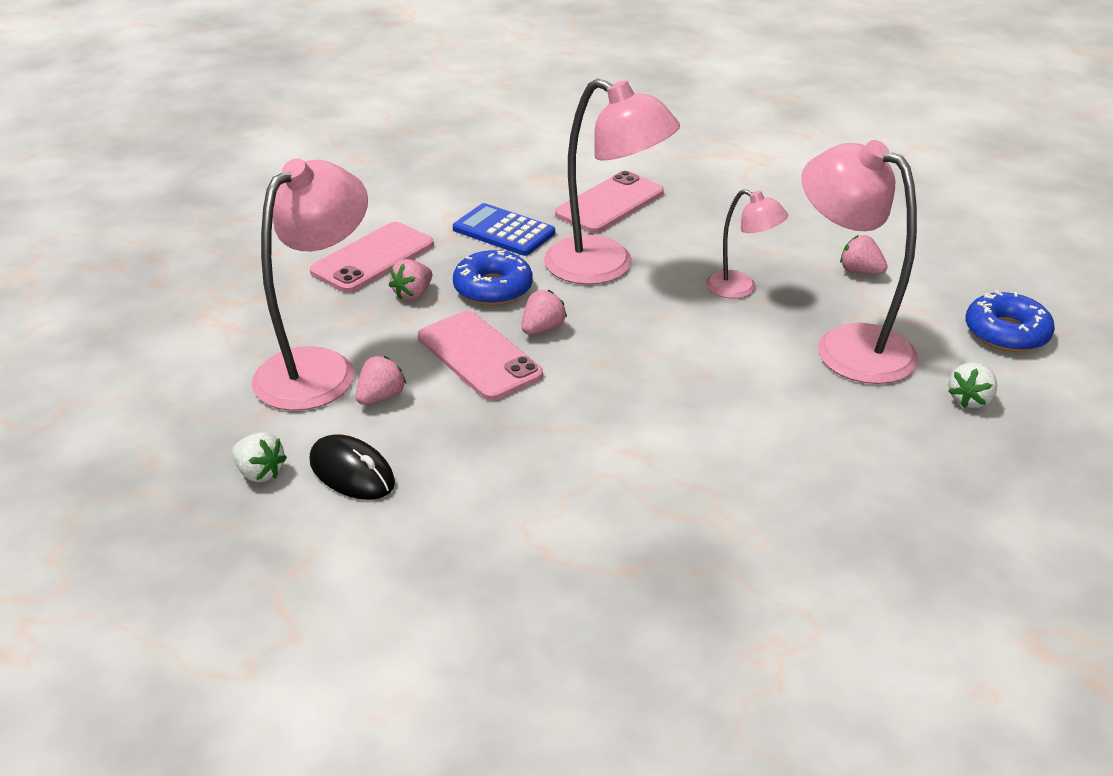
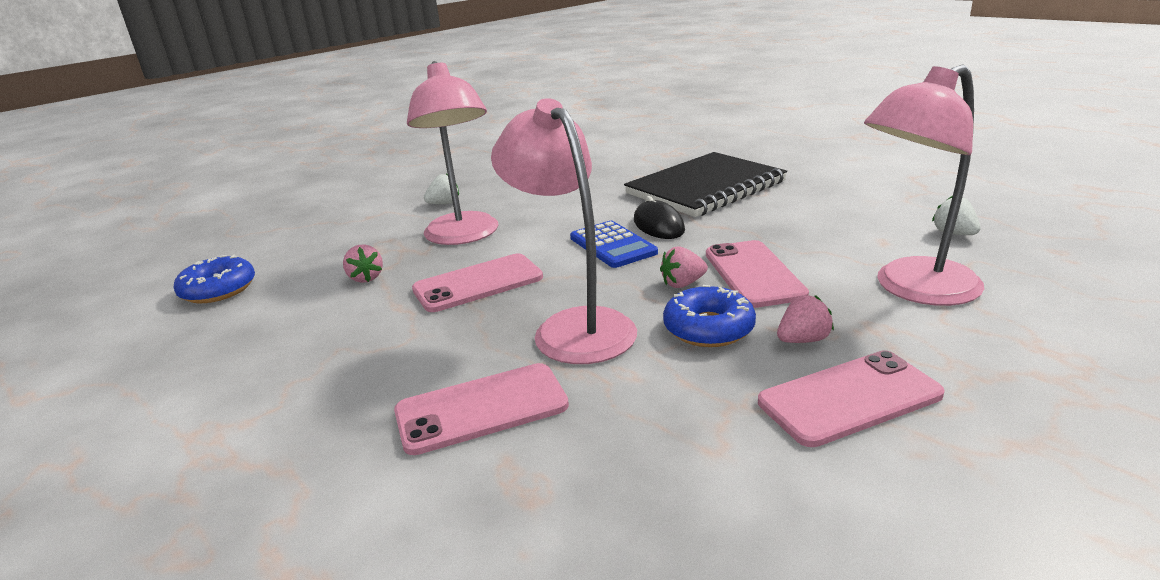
camera: 150 degrees left, 10 degrees down
black mouse [310,434,395,500] -> black mouse moved to [634,196,685,239]
pink strawberry [356,356,406,405] -> none
blue calculator [453,203,555,256] -> blue calculator moved to [570,221,658,268]
pink lamp [706,189,788,299] -> pink phone [412,254,543,312]
blue donut [965,290,1055,352] -> blue donut moved to [174,254,255,303]
none -> black notebook [624,152,787,217]

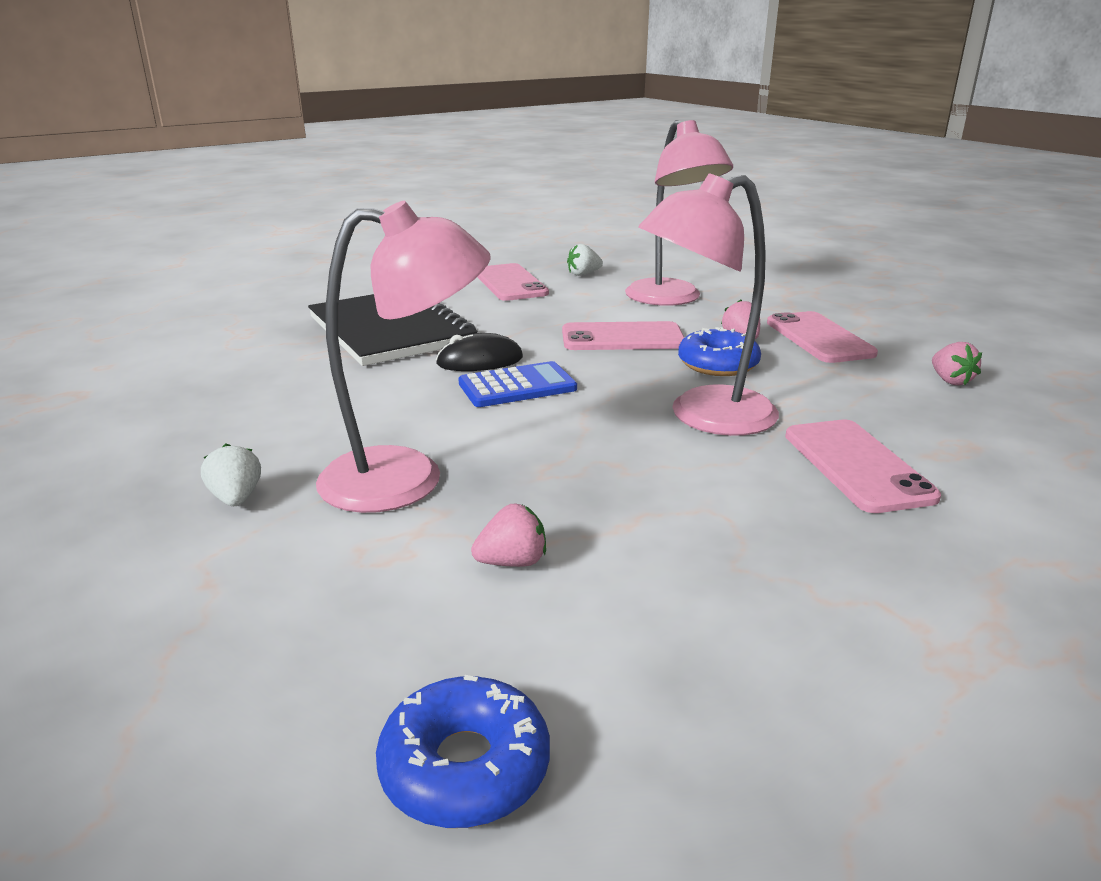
camera: 85 degrees left, 0 degrees up
pink phone [412,254,543,312] -> pink phone moved to [477,263,549,301]
pink strawberry [660,246,708,288] -> pink strawberry moved to [932,342,982,385]

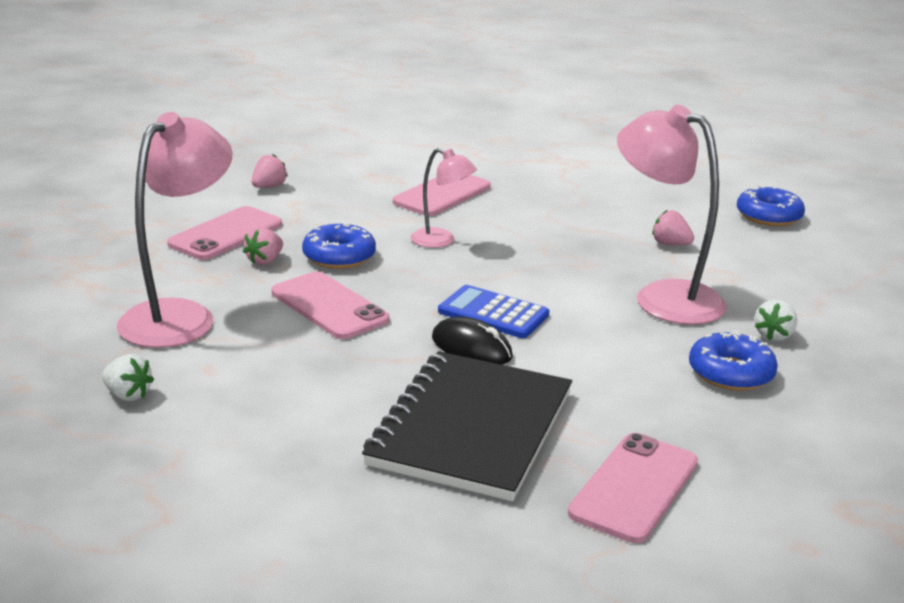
camera: 130 degrees left, 0 degrees up
pink phone [477,263,549,301] -> pink phone moved to [568,433,698,543]
pink lamp [639,173,779,436] -> pink lamp [411,148,477,248], size x0.55
none -> blue donut [689,331,778,391]

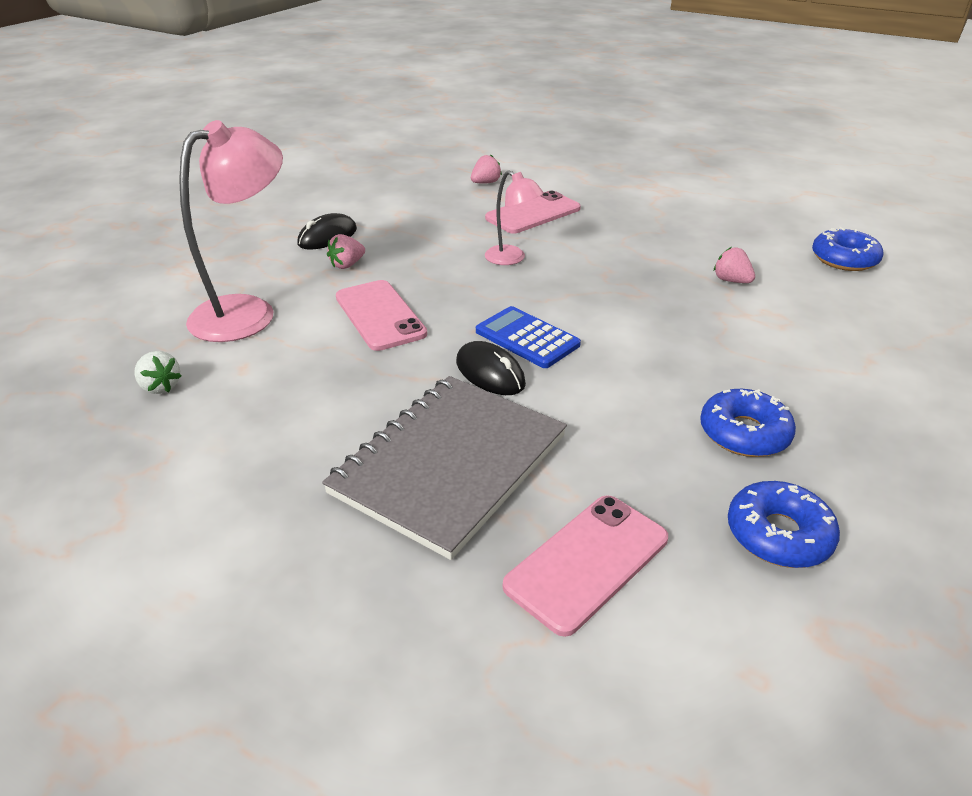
camera: 15 degrees right, 10 degrees up
pink phone [167,206,282,260] -> black mouse [297,213,357,250]
pink strawberry [252,154,288,188] -> pink strawberry moved to [471,155,502,184]
blue donut [302,223,376,269] -> blue donut moved to [728,481,840,568]
black notebook [362,351,572,501] -> grey notebook [322,376,567,560]
pink lamp [617,105,727,325] -> none
white strawberry [755,299,797,341] -> none

